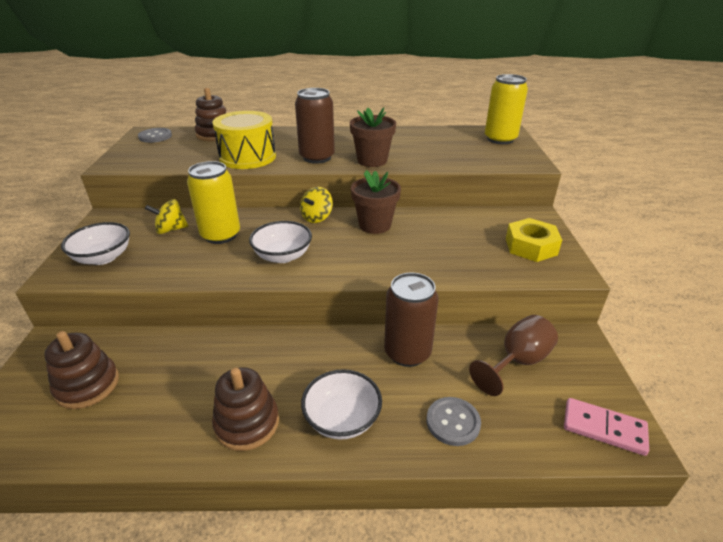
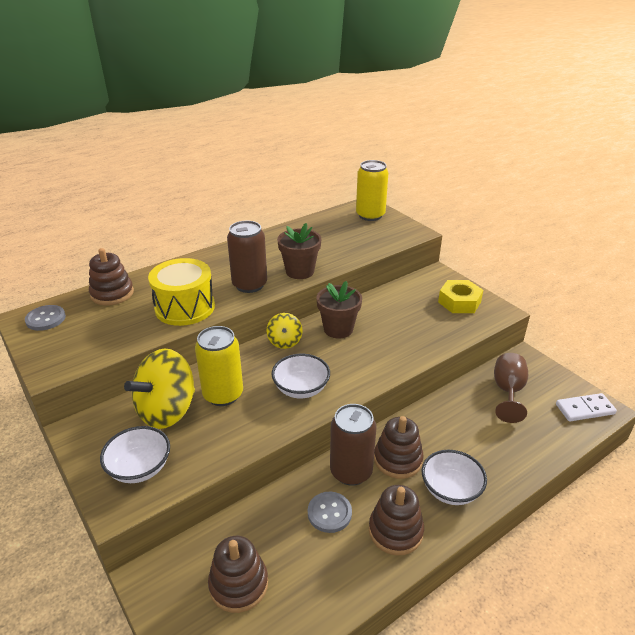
camera: 35 degrees left, 0 degrees up
yellow spinning top [145,199,189,234] -> yellow spinning top [124,349,195,429], size x1.90
brown can [384,272,439,367] -> brown can moved to [330,404,377,486]
grey button [426,397,481,446] -> grey button moved to [308,492,352,533]
pink domino [564,398,649,456] -> white domino [556,393,617,421]
none -> brown stacking toy [374,416,424,479]

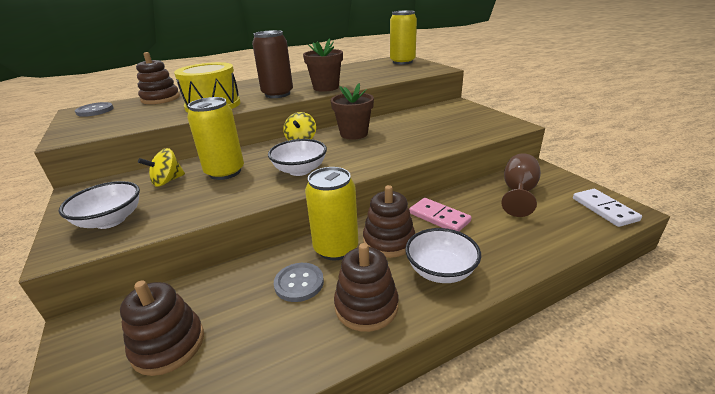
camera: 10 degrees right, 5 degrees down
yellow spinning top [124,349,195,429] -> yellow spinning top [138,148,185,187], size x0.53
brown can [330,404,377,486] -> yellow can [305,167,358,260]
yellow nut [438,280,483,313] -> none
white domino [556,393,617,421] -> white domino turned 75 degrees clockwise [573,189,642,227]
none -> pink domino [409,198,471,231]

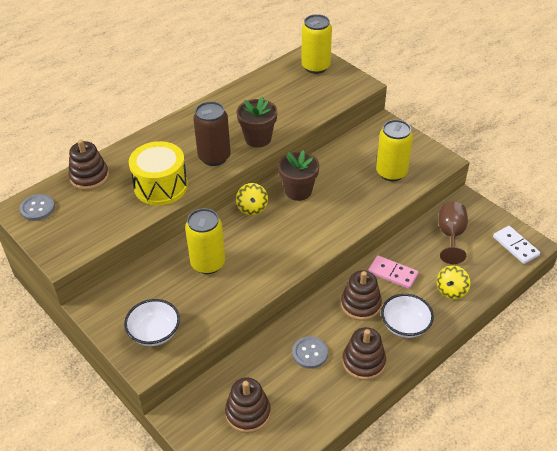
camera: 15 degrees left, 15 degrees up
yellow spinning top [138,148,185,187] -> yellow spinning top moved to [437,265,470,299]
white bowl [268,139,327,176] -> none
yellow can [305,167,358,260] -> yellow can moved to [376,120,413,181]

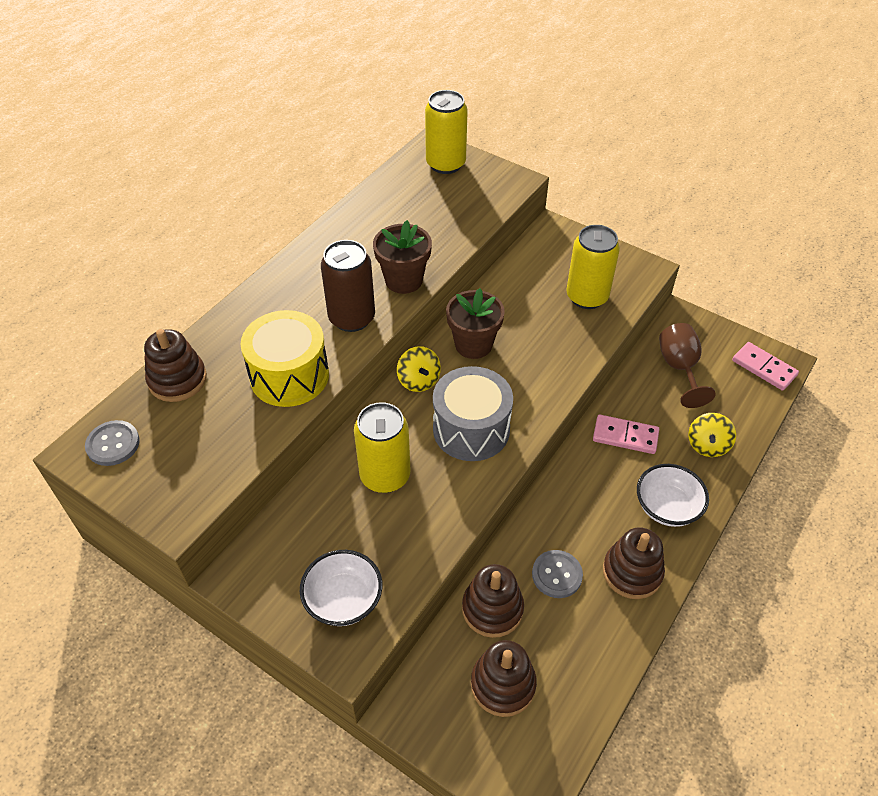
camera: 15 degrees left, 5 degrees up
brown stacking toy [341,270,382,321] -> brown stacking toy moved to [462,564,524,638]
white domino [493,226,540,264] -> pink domino [732,342,799,391]
none -> grey drum [433,366,513,461]

